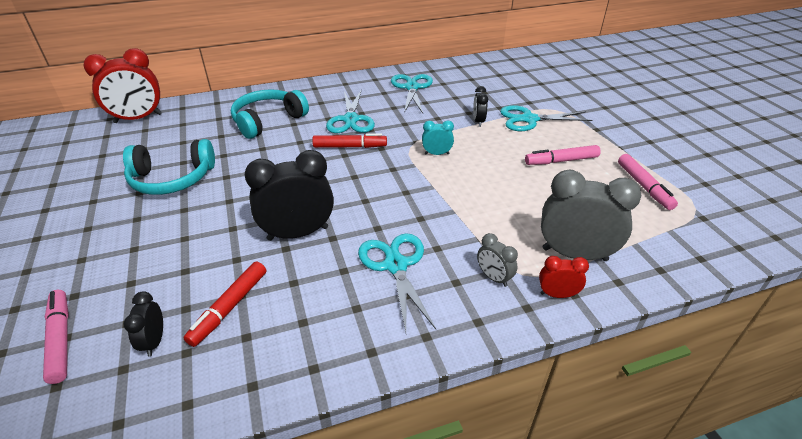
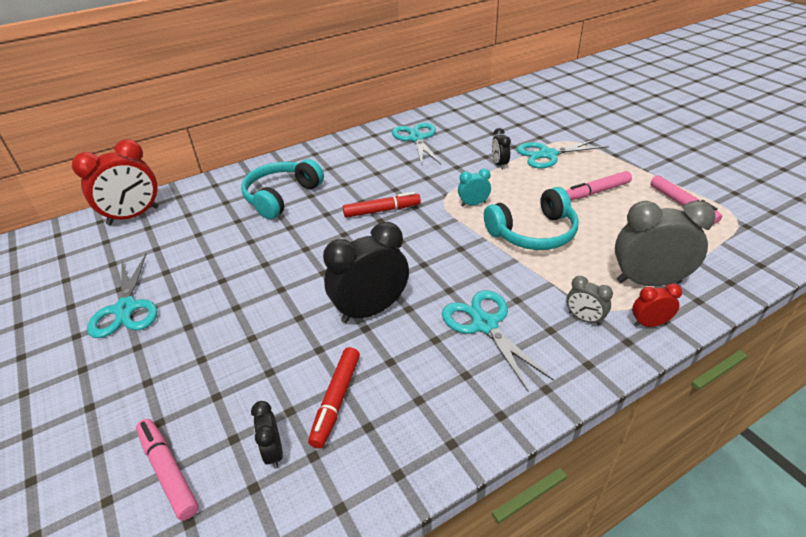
camera: 10 degrees left, 0 degrees up
turquoise headphones [123,139,215,195] -> turquoise headphones moved to [484,187,579,250]
turquoise scissors [326,89,375,133] -> turquoise scissors moved to [87,254,157,338]

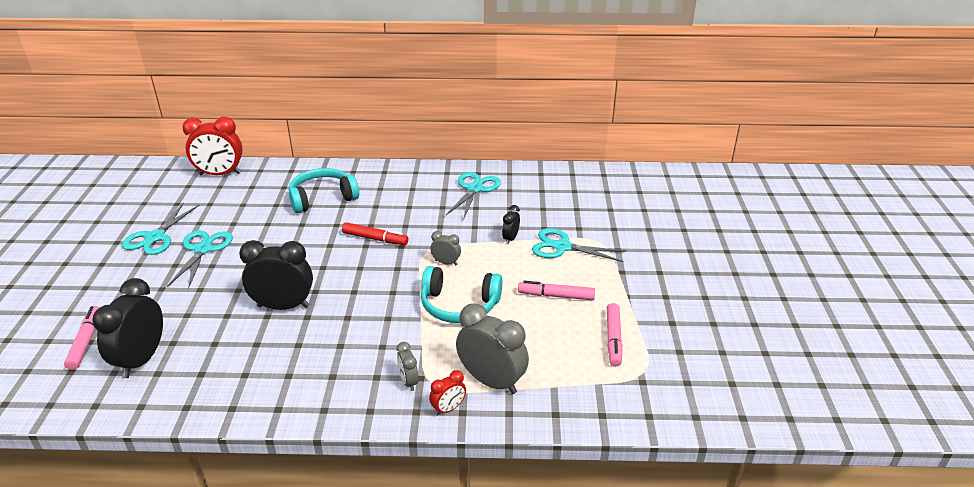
camera: 30 degrees right, 5 degrees down
black clock [251,401,283,469] -> black clock [92,278,163,378], size x2.04
red marker [308,347,360,449] -> none
turquoise scissors [442,290,554,391] -> turquoise scissors moved to [167,230,233,289]
turquoise clock [458,169,491,206] -> grey clock [430,231,461,265]
red clock [632,283,682,327] -> red clock turned 120 degrees clockwise [429,370,466,415]

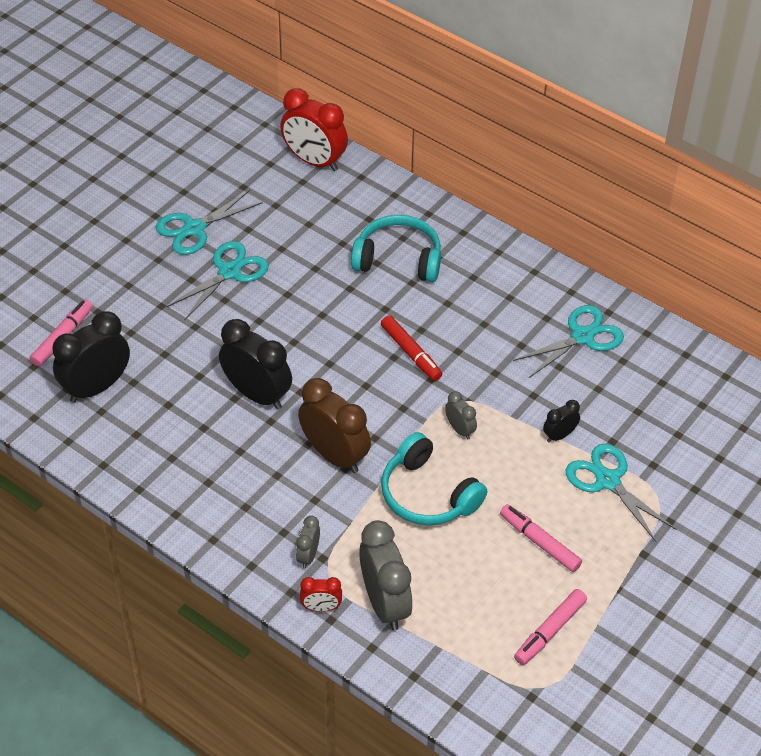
camera: 35 degrees right, 15 degrees up
none -> brown clock [298,378,371,473]

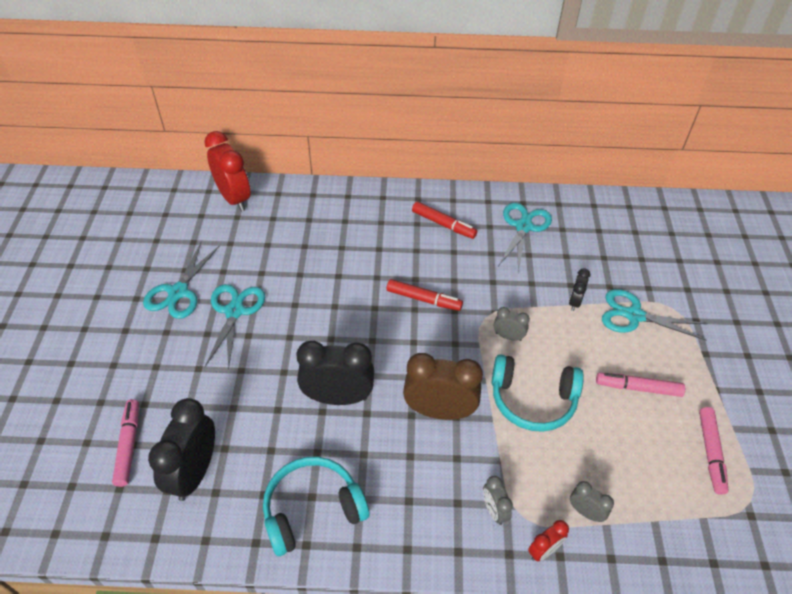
camera: 35 degrees left, 0 degrees up
red clock [280,88,348,171] -> red clock turned 120 degrees counterclockwise [205,131,251,212]
turquoise headphones [351,215,441,282] -> turquoise headphones moved to [263,457,369,556]
grey clock [359,520,413,630] -> grey clock [570,481,614,522], size x0.49
none -> red marker [412,202,477,239]

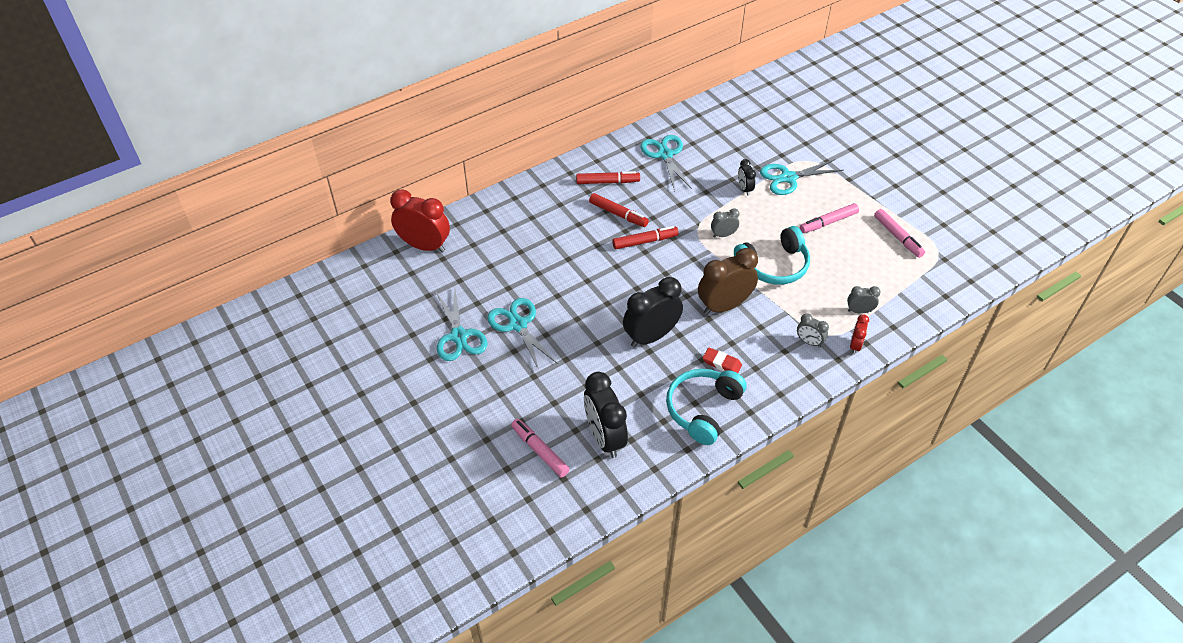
camera: 35 degrees left, 0 degrees up
none -> red marker [589,193,649,227]
none -> red eraser [703,347,742,373]

